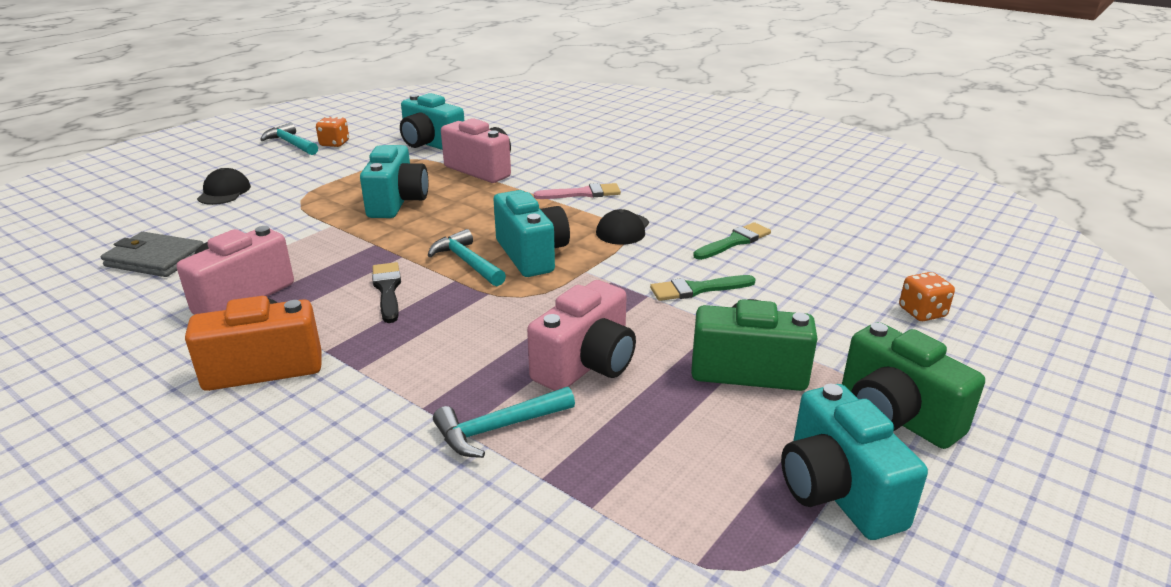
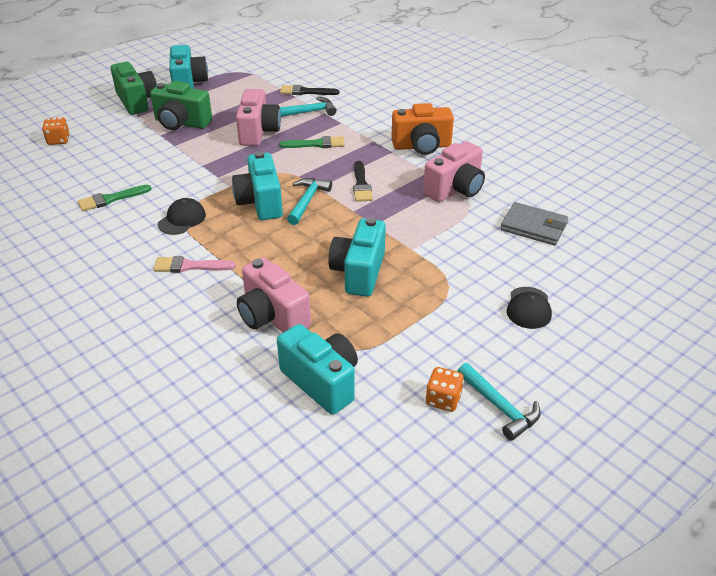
camera: 170 degrees left, 10 degrees up
turquoise hammer [428,229,506,286] -> turquoise hammer turned 135 degrees counterclockwise [287,178,332,225]
pink camera [527,280,636,391] -> pink camera turned 135 degrees clockwise [236,89,281,146]
green brush [650,275,756,301] -> green brush moved to [279,136,345,148]
none -> black brush [280,85,339,95]

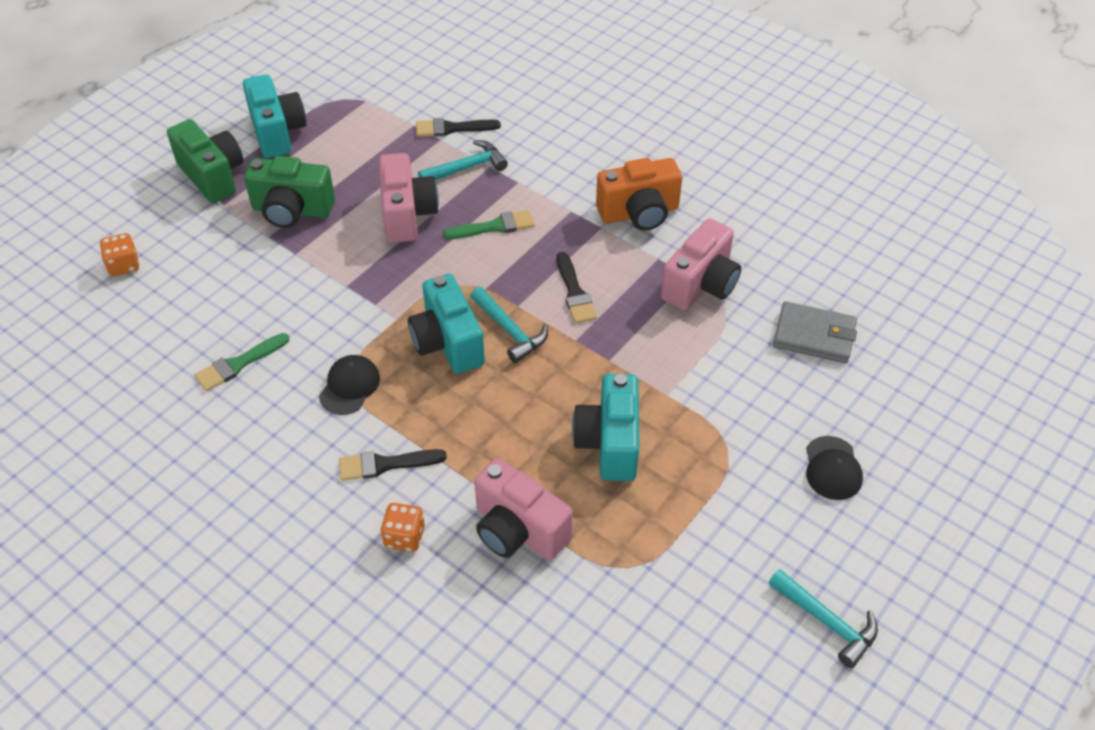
camera: 10 degrees left, 10 degrees up
pink brush [154,256,236,273] -> black brush [339,449,447,481]
turquoise camera [277,324,358,415] -> none
turquoise hammer [287,178,332,225] -> turquoise hammer turned 135 degrees clockwise [470,287,548,363]
orange dice [426,367,464,412] -> orange dice moved to [380,503,425,552]

